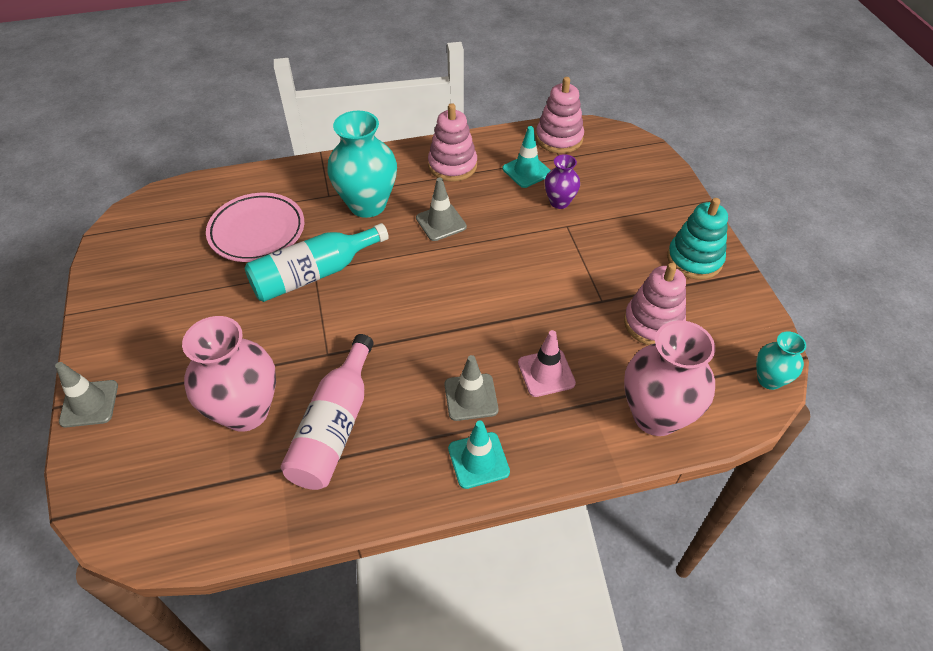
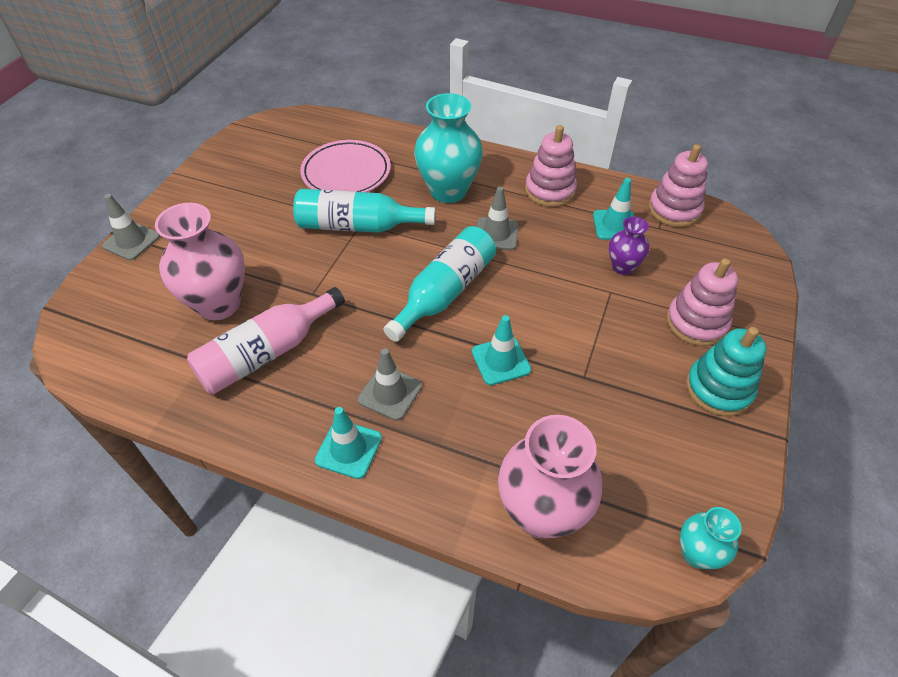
camera: 35 degrees right, 0 degrees up
pink traffic cone [518,330,576,397] -> none
pink stacking toy [624,263,686,345] -> pink stacking toy moved to [666,258,738,346]
none -> turquoise bottle [384,226,496,342]
none -> turquoise traffic cone [472,315,531,385]

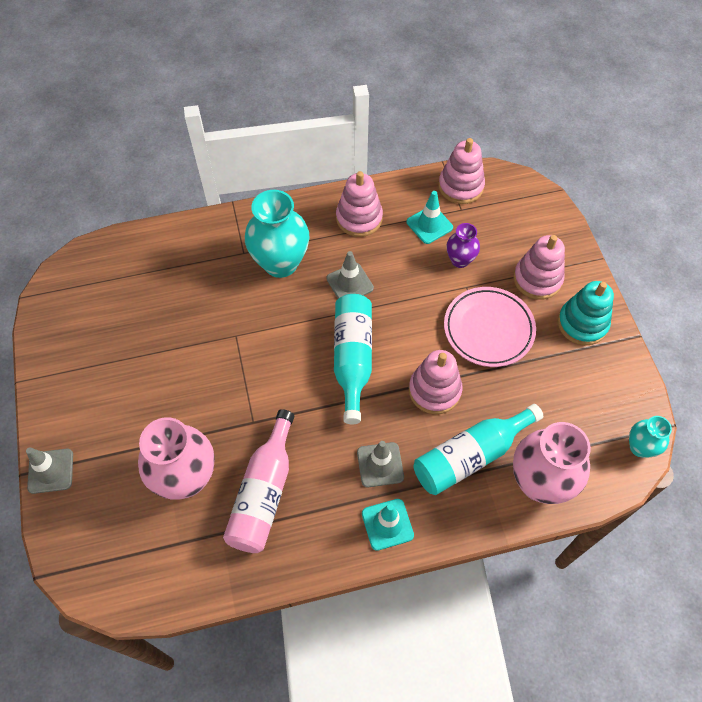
camera: 35 degrees left, 10 degrees up
turquoise bottle [293,189,436,233] -> turquoise bottle moved to [413,404,543,495]
pink plate [300,140,391,192] -> pink plate moved to [444,287,536,367]
turquoise traffic cone [472,315,531,385] -> pink stacking toy [409,350,463,414]

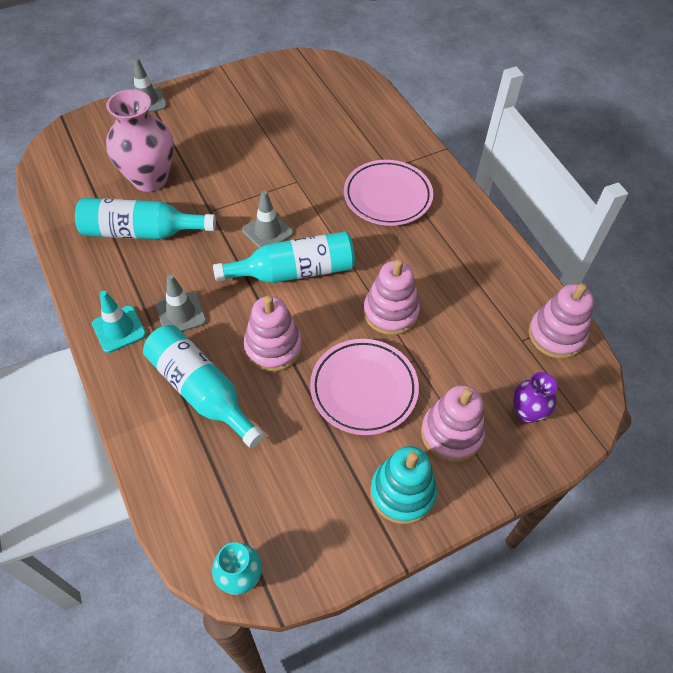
camera: 75 degrees right, 5 degrees down
pink bottle [223,409,295,553] -> turquoise bottle [75,198,216,239]
turquoise vase [245,190,310,278] -> pink plate [344,160,433,226]
grey traffic cone [326,251,374,299] -> grey traffic cone moved to [242,191,294,248]
pink stacking toy [336,171,383,237] -> pink stacking toy moved to [363,259,420,335]
turquoise traffic cone [407,191,453,244] -> none
purple vase [446,223,480,268] -> purple vase moved to [513,372,557,423]
pink vase [513,422,591,504] -> none

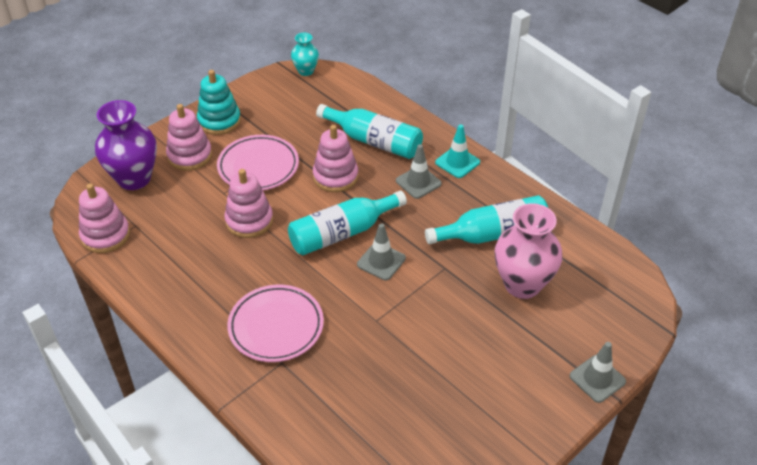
camera: 165 degrees right, 10 degrees down
purple vase [513,372,557,423] -> purple vase [95,100,157,190], size x1.88

